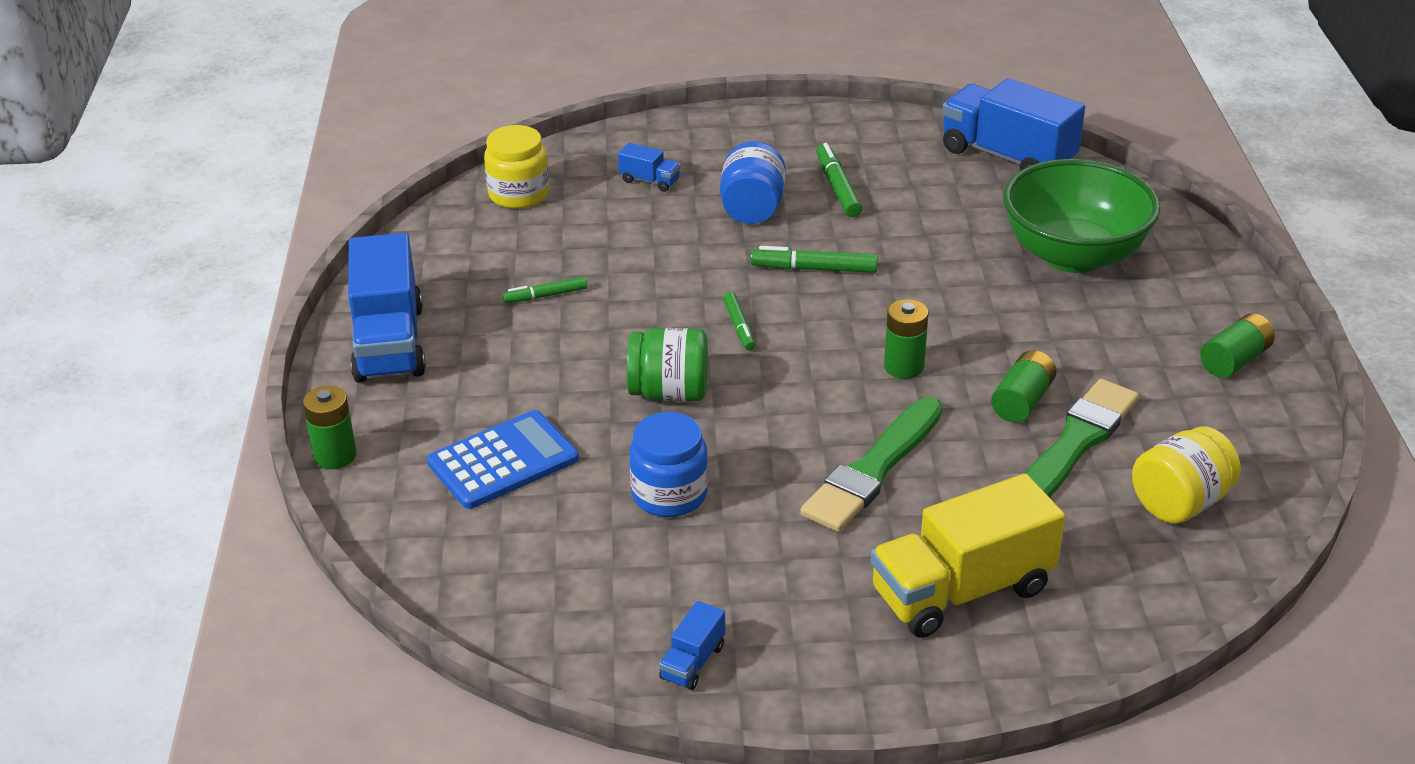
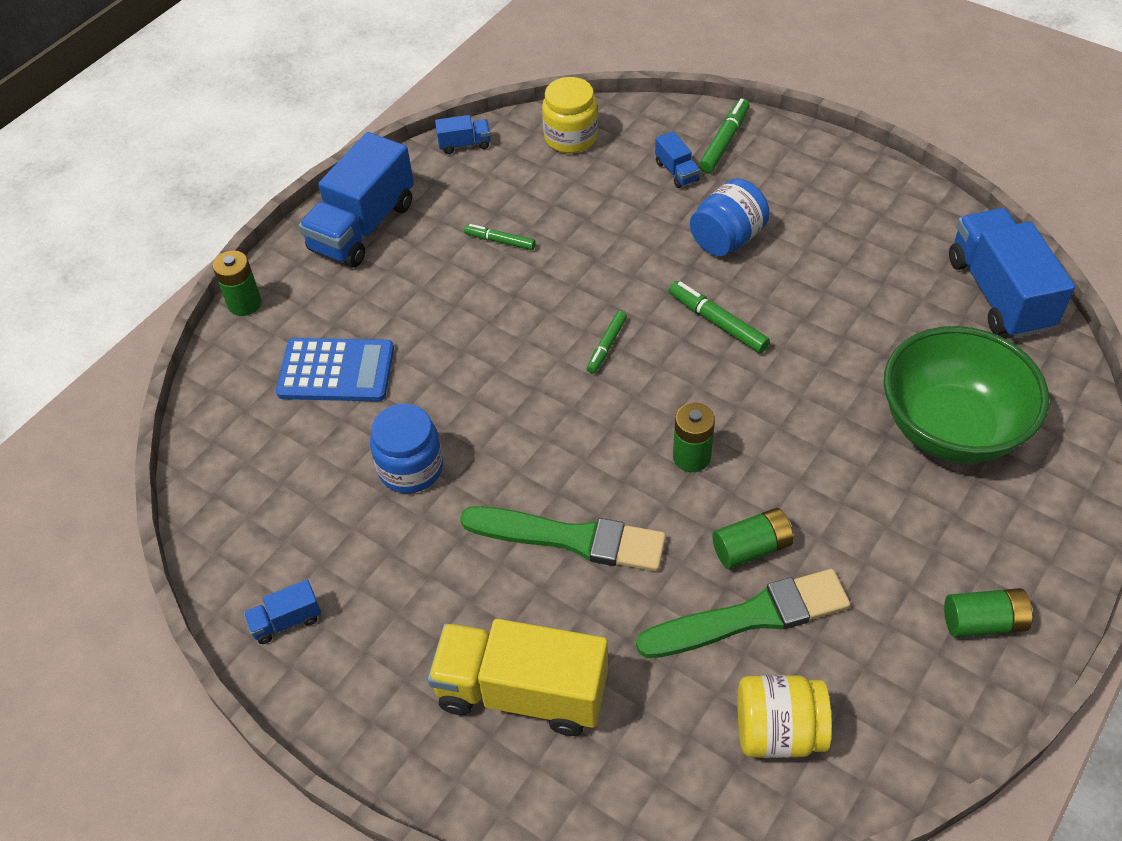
camera: 40 degrees right, 15 degrees up
green jar [627,328,708,401] -> none
green brush [800,397,943,532] -> green brush turned 150 degrees counterclockwise [460,506,666,572]
green marker [816,143,862,217] -> green marker moved to [699,99,750,173]
none -> blue truck [435,115,490,154]

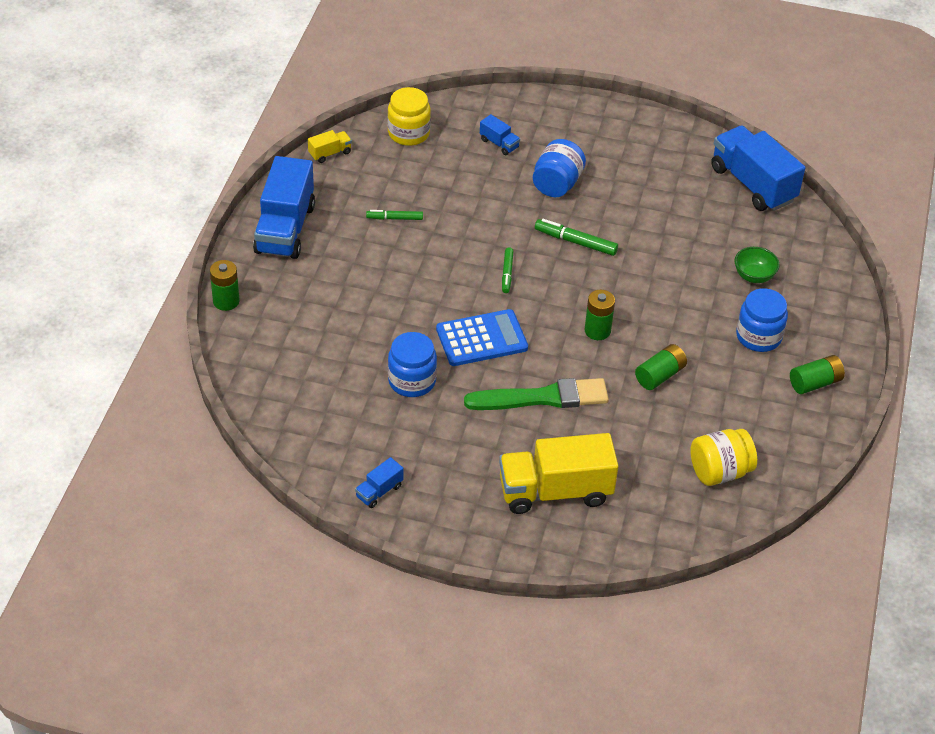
camera: 25 degrees left, 5 degrees down
blue calculator [276,338,394,401] -> blue calculator moved to [436,309,528,366]
blue truck [435,115,490,154] -> yellow truck [308,130,352,163]
green brush [636,569,850,658] -> none
green marker [699,99,750,173] -> none
green bowl [884,326,1049,463] -> green bowl [734,247,780,283], size x0.42
none -> blue jar [736,288,788,352]

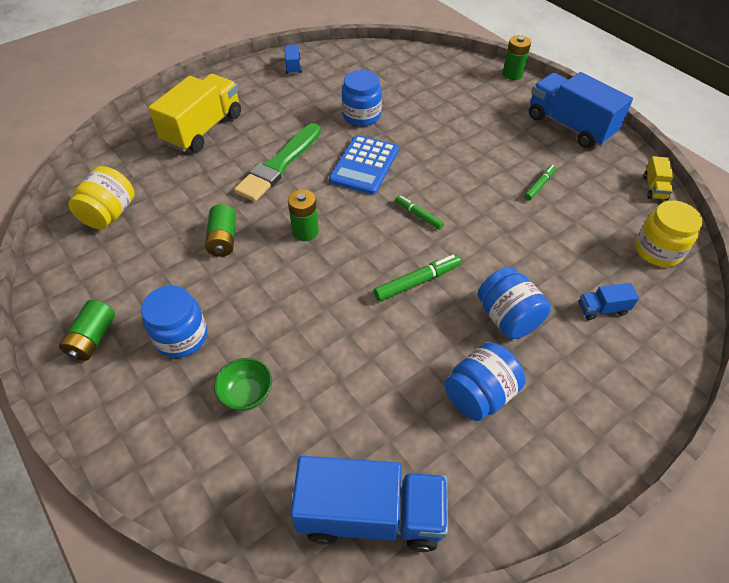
camera: 130 degrees right, 5 degrees up
none -> blue jar [444,342,525,421]

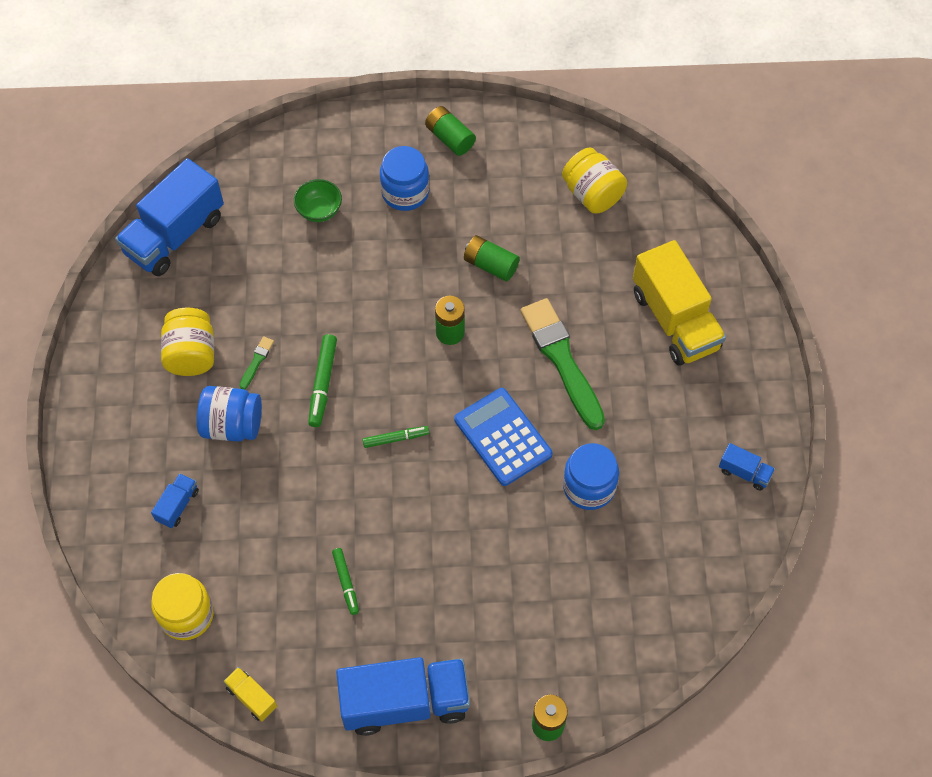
camera: 125 degrees right, 10 degrees up
blue jar [444,342,525,421] -> yellow jar [161,308,214,376]
none -> green brush [239,336,274,389]

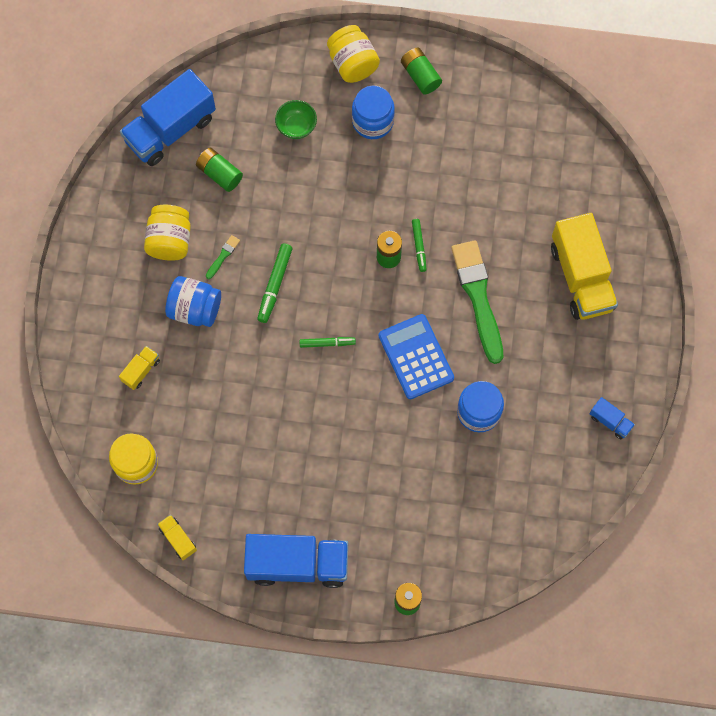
camera: 10 degrees right, 10 degrees up
blue truck [151,473,199,528] -> yellow truck [119,346,160,390]
green marker [332,548,359,615] -> green marker moved to [412,219,426,272]
green battery [464,235,520,281] -> green battery moved to [196,148,243,192]
yellow jar [562,148,627,214] -> yellow jar moved to [327,25,380,83]

